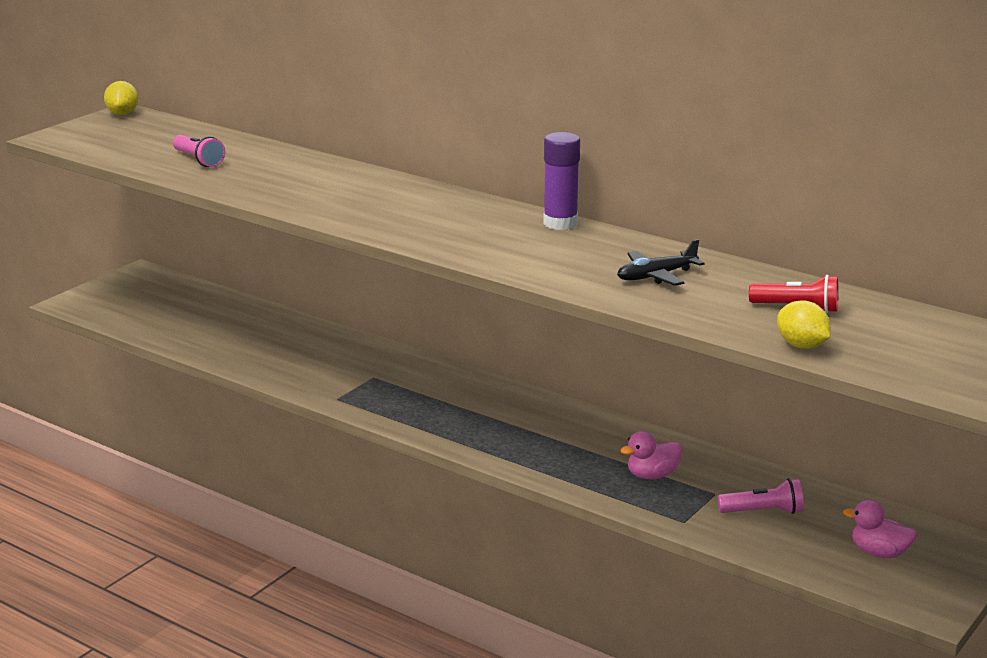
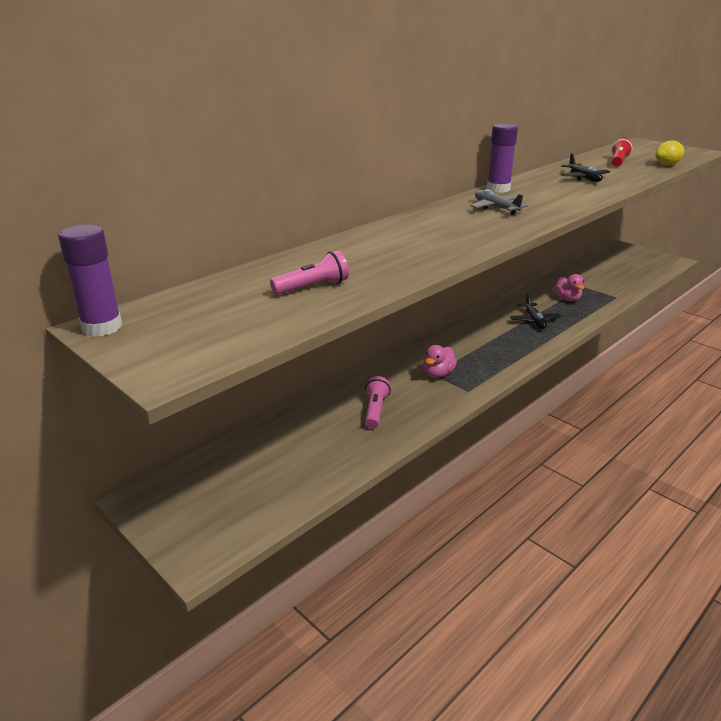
camera: 80 degrees left, 5 degrees up
yellow lemon [104,81,138,115] -> purple glue stick [58,224,122,337]
pink flashlight [718,478,804,514] -> pink flashlight moved to [365,376,391,429]
pink duck [843,499,917,558] -> pink duck moved to [424,345,457,377]
none -> grey plane [471,189,528,215]
none -> black plane [510,293,561,329]

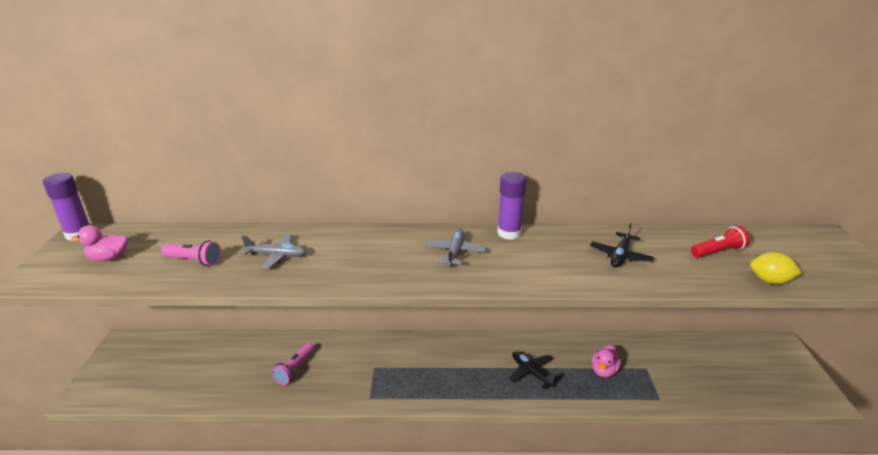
camera: 45 degrees right, 0 degrees up
pink flashlight [365,376,391,429] -> pink flashlight turned 150 degrees clockwise [272,343,314,385]
pink duck [424,345,457,377] -> pink duck moved to [71,225,128,261]
black plane [510,293,561,329] -> black plane turned 105 degrees clockwise [509,351,560,390]
none -> grey plane [241,234,306,269]

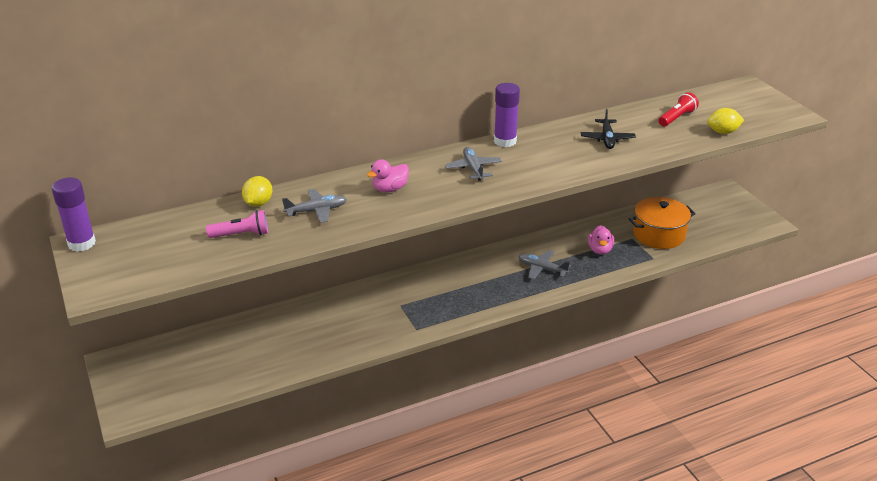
camera: 25 degrees left, 5 degrees up
pink duck [71,225,128,261] -> pink duck moved to [367,159,409,192]
pink flashlight [272,343,314,385] -> none
black plane [509,351,560,390] -> grey plane [518,250,571,279]
none -> yellow lemon [242,176,273,207]
none -> orange pot [628,197,696,249]

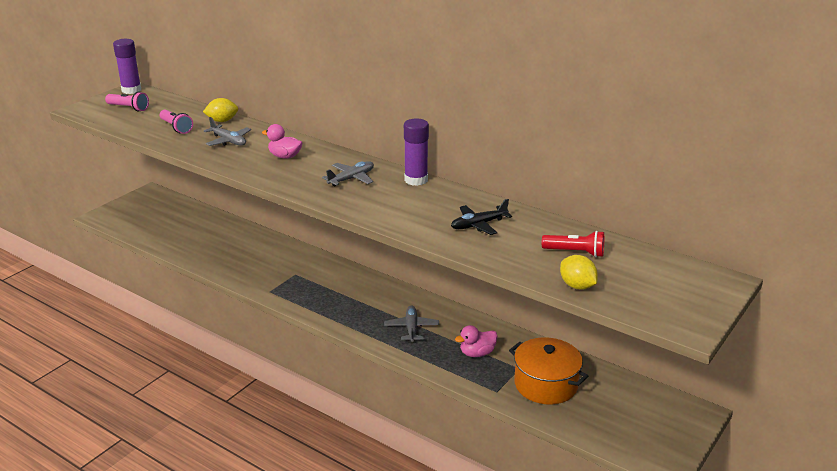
camera: 60 degrees right, 5 degrees down
none -> pink flashlight [105,92,149,111]

